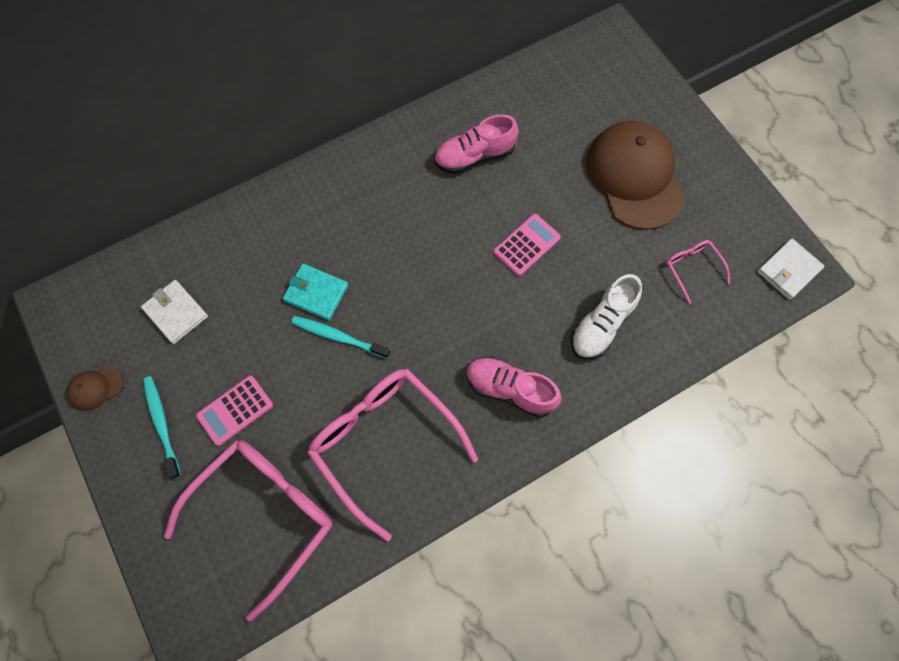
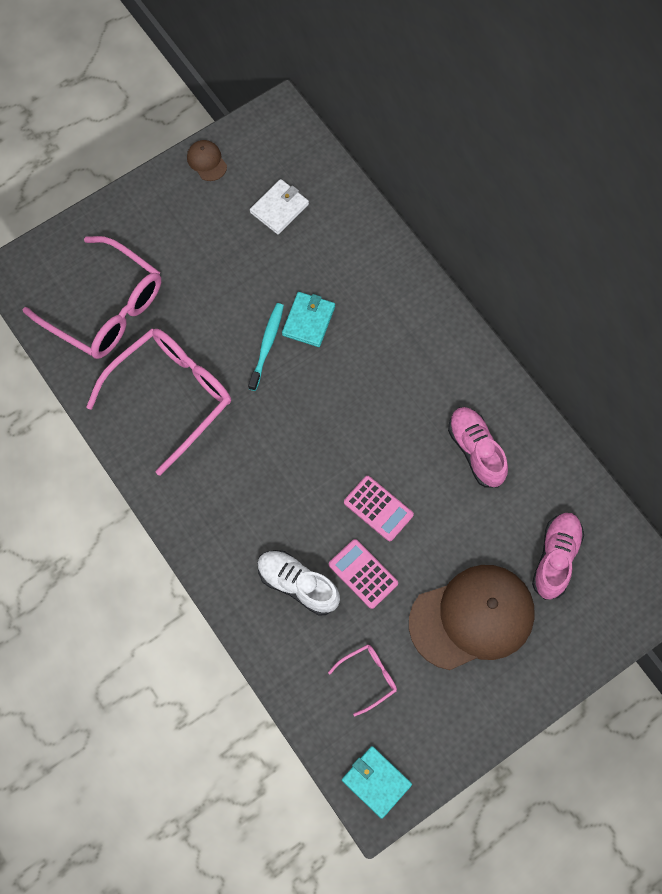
camera: 85 degrees right, 0 degrees up
turquoise toothbrush [143,376,181,479] -> none
pink calculator [196,376,273,446] -> pink calculator moved to [329,539,398,609]
pink shoe [466,357,561,418] -> pink shoe moved to [532,513,584,600]
white wallet [757,239,825,300] -> turquoise wallet [342,746,412,819]

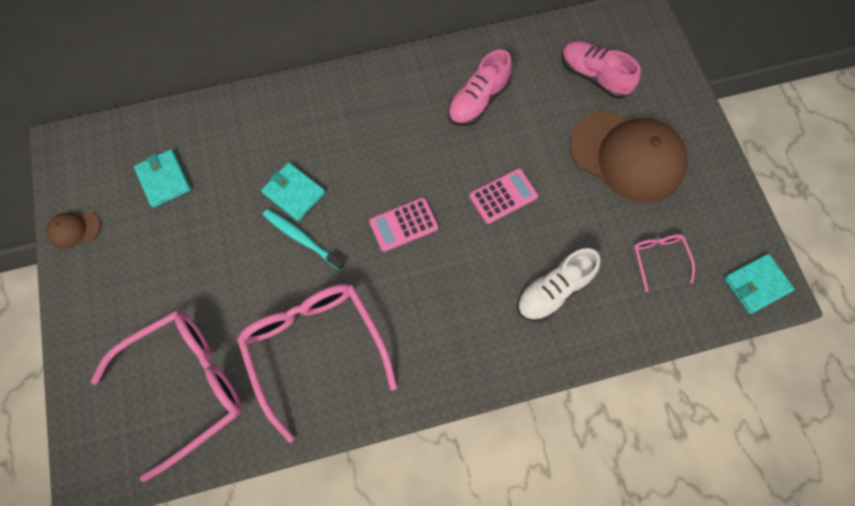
camera: 70 degrees left, 0 degrees up
white wallet [250,179,309,235] -> turquoise wallet [134,149,191,208]
pink calculator [329,539,398,609] -> pink calculator moved to [369,198,438,252]
brown cap [409,565,535,670] -> brown cap turned 120 degrees clockwise [570,110,687,203]
pink shoe [448,407,508,488] -> pink shoe turned 45 degrees counterclockwise [448,50,512,126]

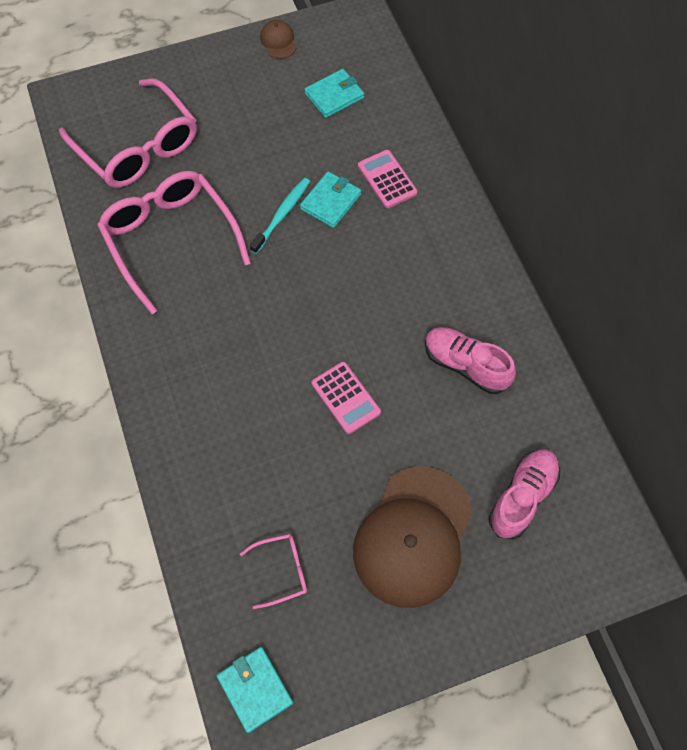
camera: 85 degrees right, 5 degrees down
pink glasses [237,284,397,443] -> pink glasses turned 90 degrees counterclockwise [97,171,251,314]
pink calculator [369,198,438,252] -> pink calculator moved to [358,150,418,208]
white shoe [517,248,600,322] -> none

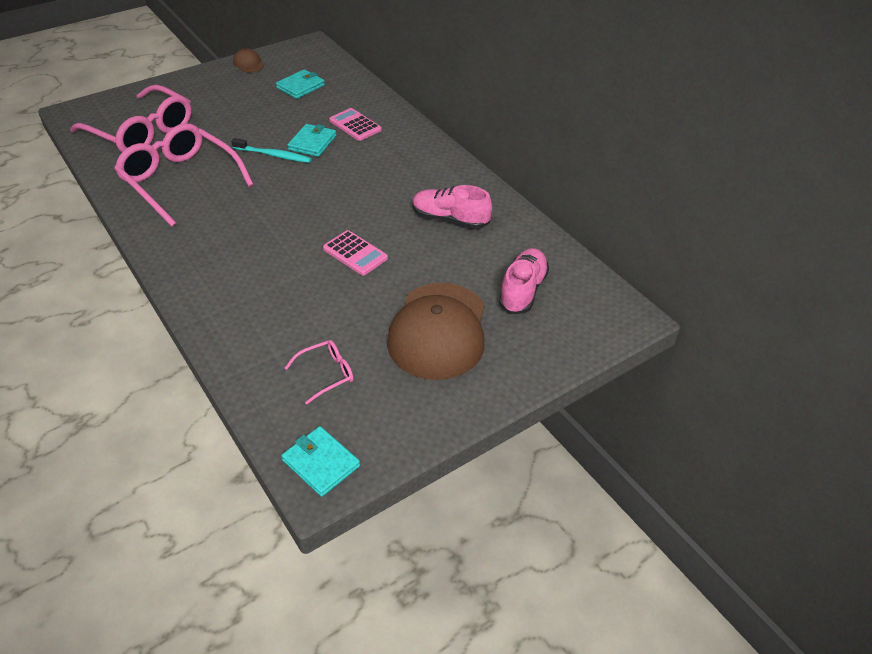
camera: 15 degrees left, 20 degrees down
turquoise toothbrush [250,178,310,254] -> turquoise toothbrush turned 90 degrees clockwise [231,138,312,163]

